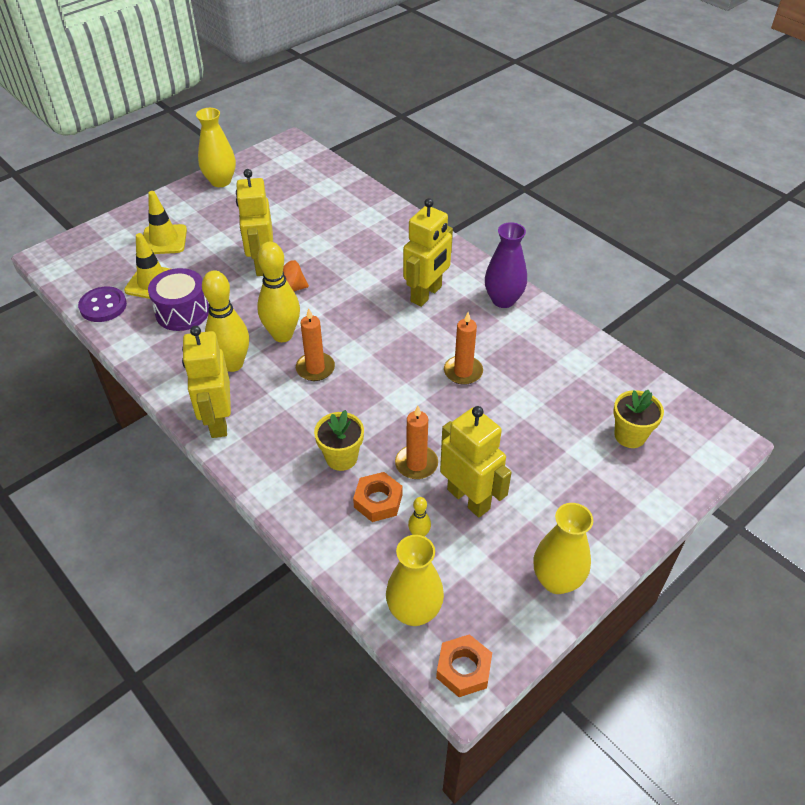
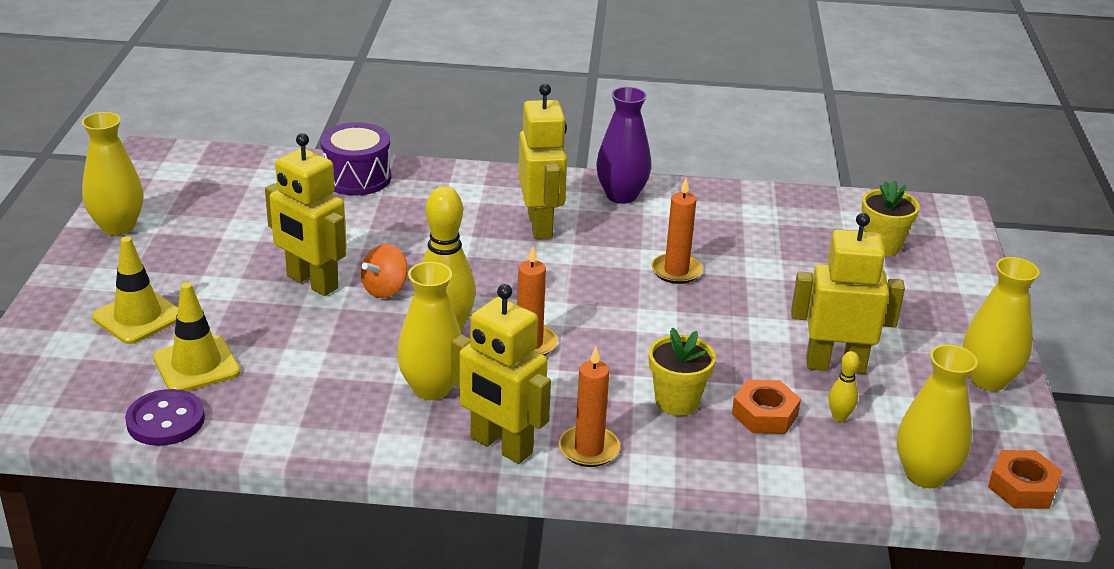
camera: 45 degrees left, 15 degrees down
purple drum [148,268,209,331] -> purple drum moved to [320,122,391,195]
yellow bowling pin [202,270,249,372] -> yellow vase [397,262,462,400]
orange candle [395,406,438,479] -> orange candle moved to [559,347,620,467]

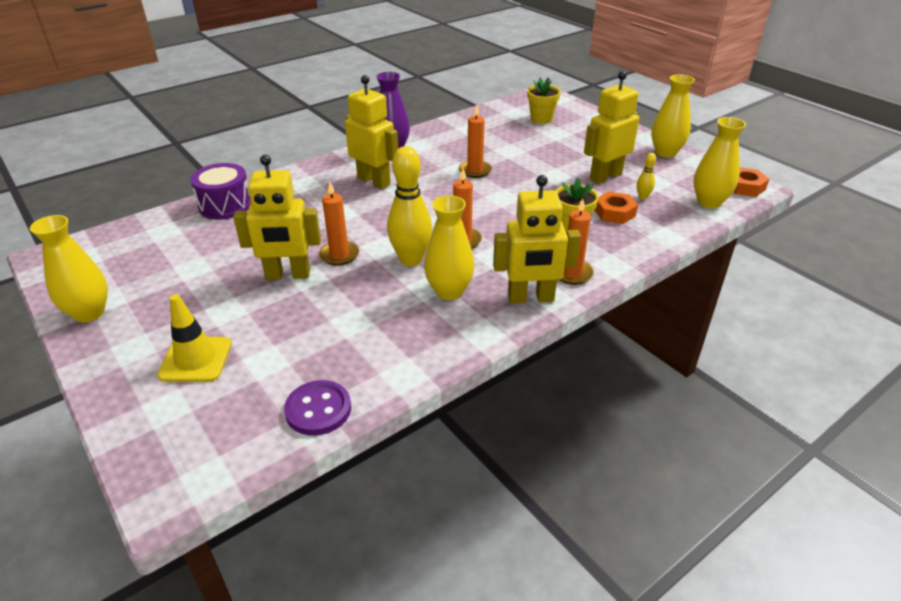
camera: 40 degrees left, 5 degrees up
yellow traffic cone [153,282,241,391] -> none
orange spinning top [361,244,408,298] -> orange candle [319,182,359,266]

